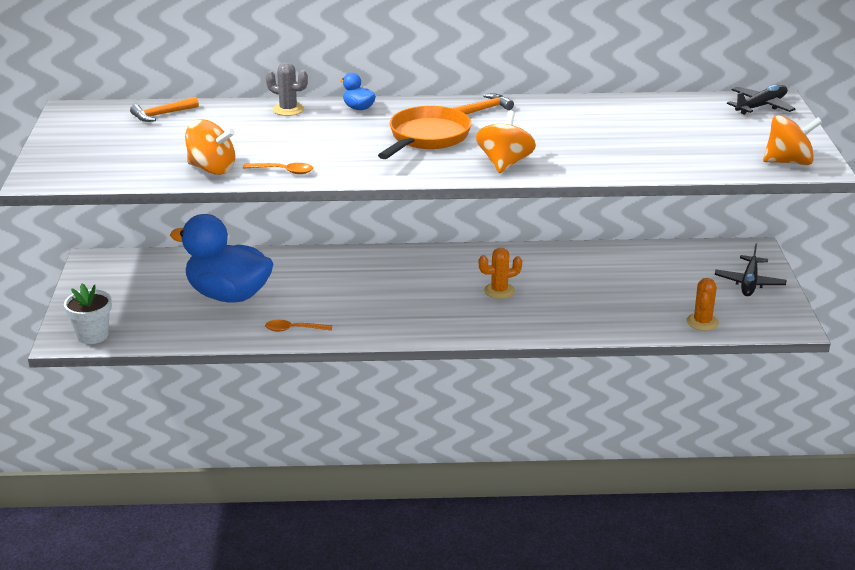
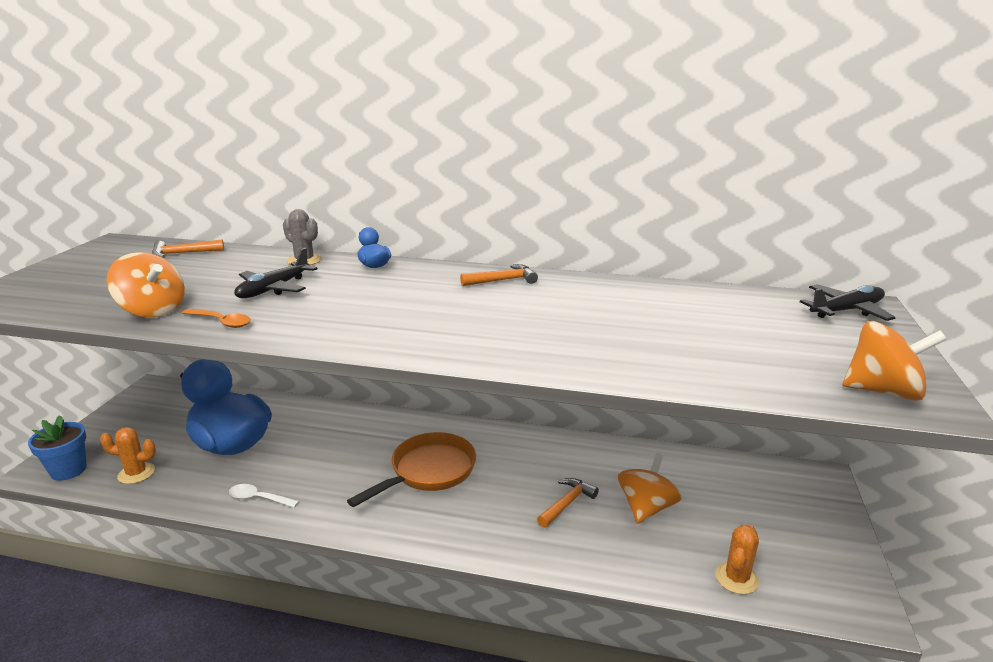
camera: 15 degrees right, 5 degrees down
white flower pot [64,283,112,344] -> blue flower pot [28,415,87,481]
orange spoon [265,320,332,332] -> white spoon [229,484,299,508]
orange pan [378,106,472,159] -> orange pan moved to [347,432,476,507]
orange spinning top [476,111,536,173] -> orange spinning top moved to [618,453,682,524]
orange cactus [479,248,522,299] -> orange cactus moved to [100,427,156,484]
black plane [715,243,786,296] -> black plane moved to [234,248,317,298]
none -> orange hammer [537,478,599,528]

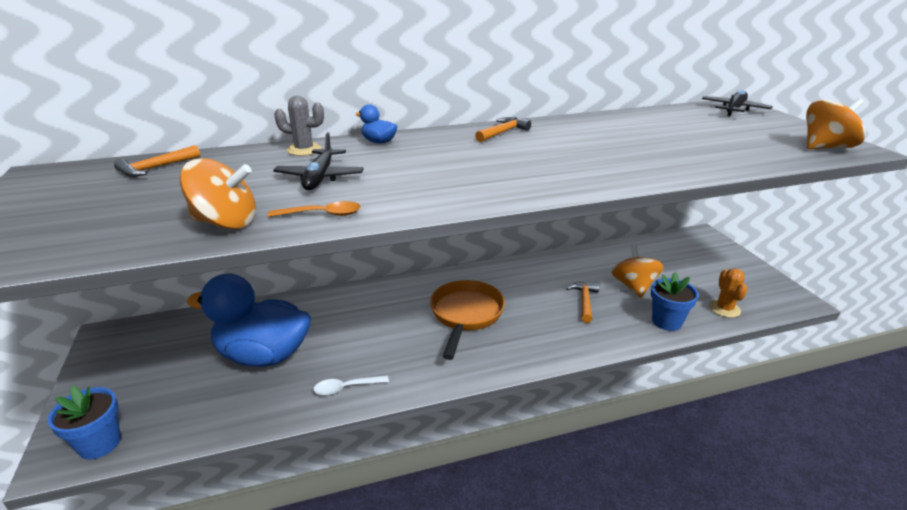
camera: 30 degrees left, 5 degrees up
orange cactus [100,427,156,484] -> none
none -> blue flower pot [651,272,699,331]

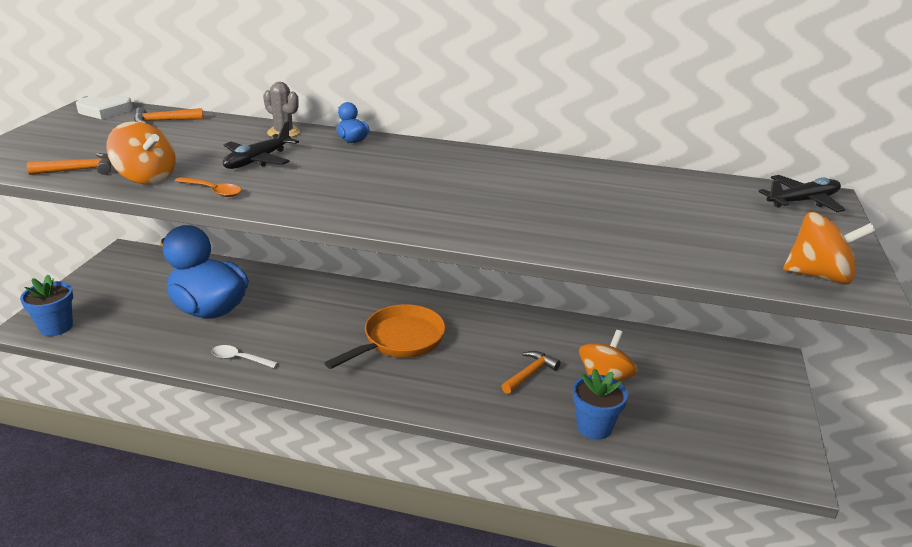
camera: 30 degrees right, 0 degrees up
orange hammer [475,117,531,142] -> orange hammer moved to [27,153,111,175]
orange cactus [709,269,747,318] -> none
none -> white heart [76,95,133,119]

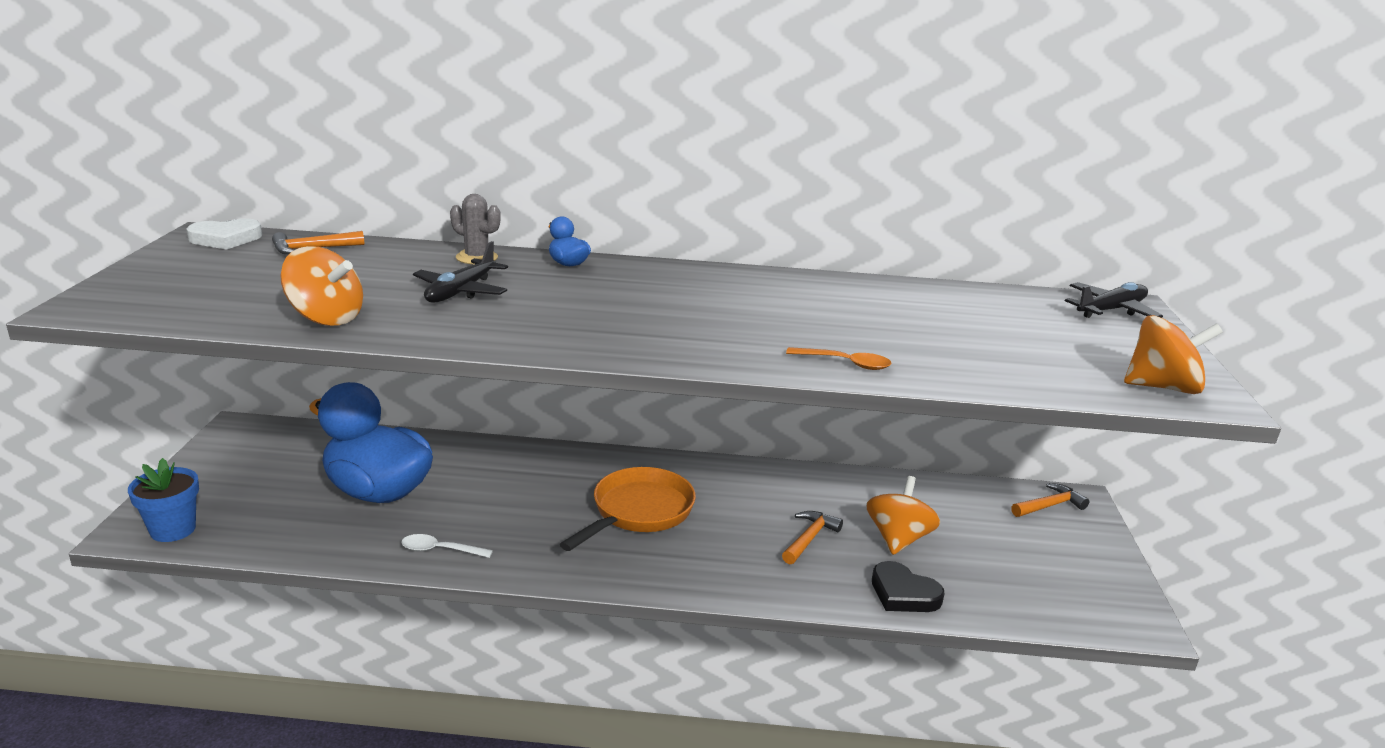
camera: 10 degrees left, 5 degrees down
orange hammer [27,153,111,175] -> orange hammer moved to [1011,483,1089,517]
orange spoon [175,177,241,197] -> orange spoon moved to [786,347,892,370]
blue flower pot [573,368,628,440] -> black heart [872,561,945,612]

